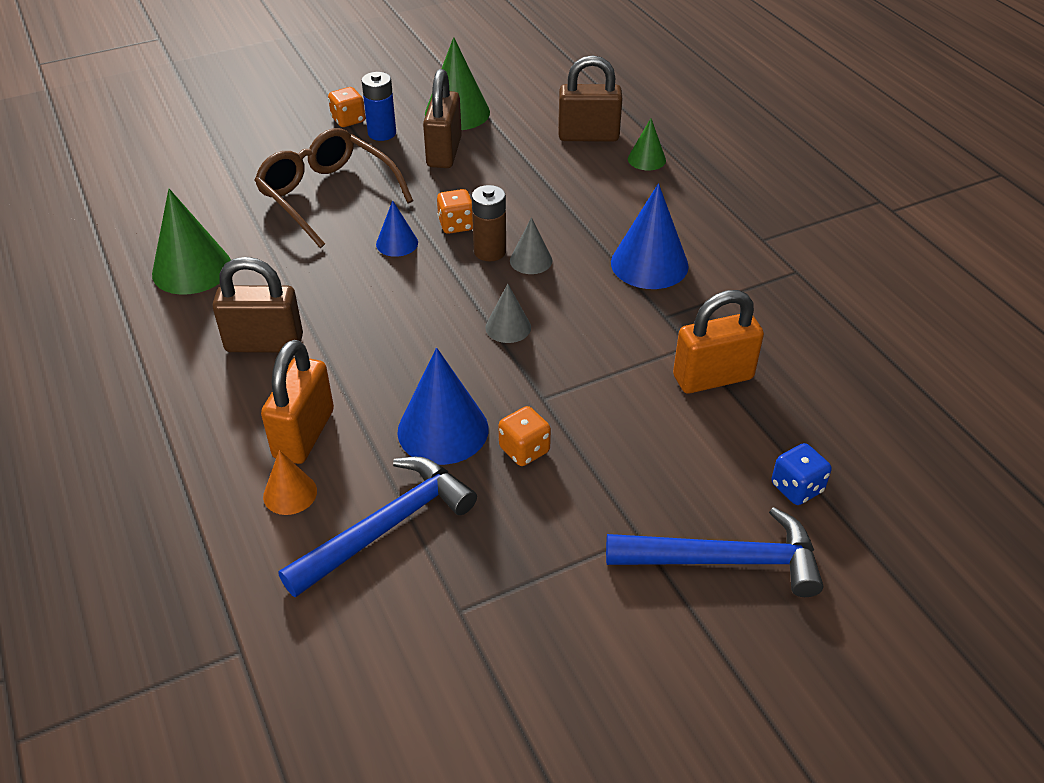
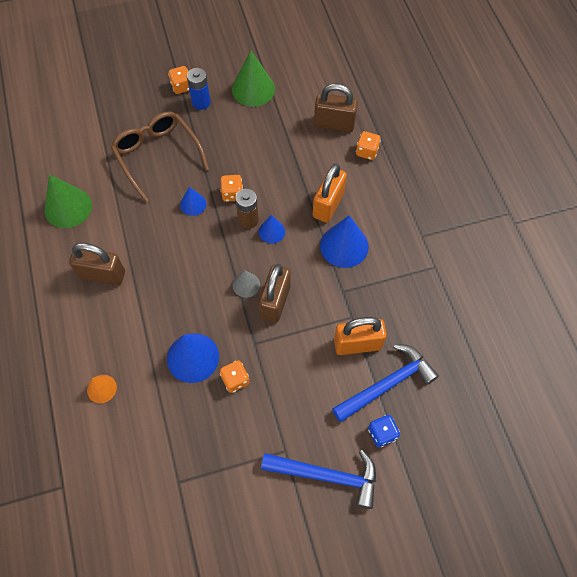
camera: 10 degrees right, 20 degrees up
orange padlock [261,340,334,464] -> orange padlock moved to [313,164,347,223]
blue hammer [278,457,477,597] -> blue hammer moved to [332,344,439,422]
brown padlock [423,69,462,168] -> brown padlock moved to [259,264,291,322]
grey cone [510,217,553,274] -> blue cone [259,215,285,244]
green cone [628,118,666,171] -> orange dice [356,131,381,160]

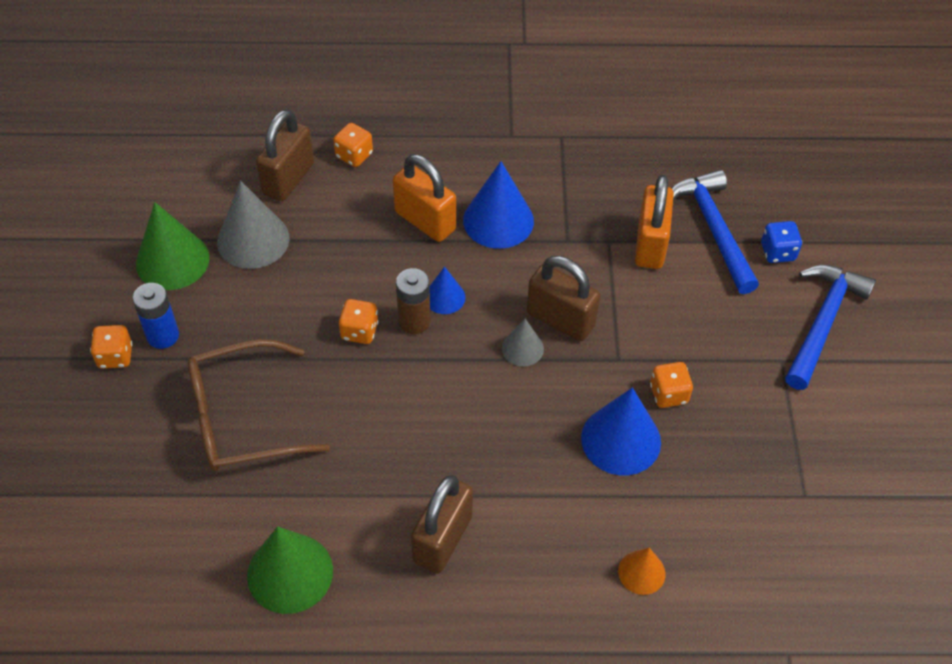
camera: 75 degrees left, 10 degrees down
blue cone [180,187,206,216] -> none
none -> grey cone [217,181,290,269]

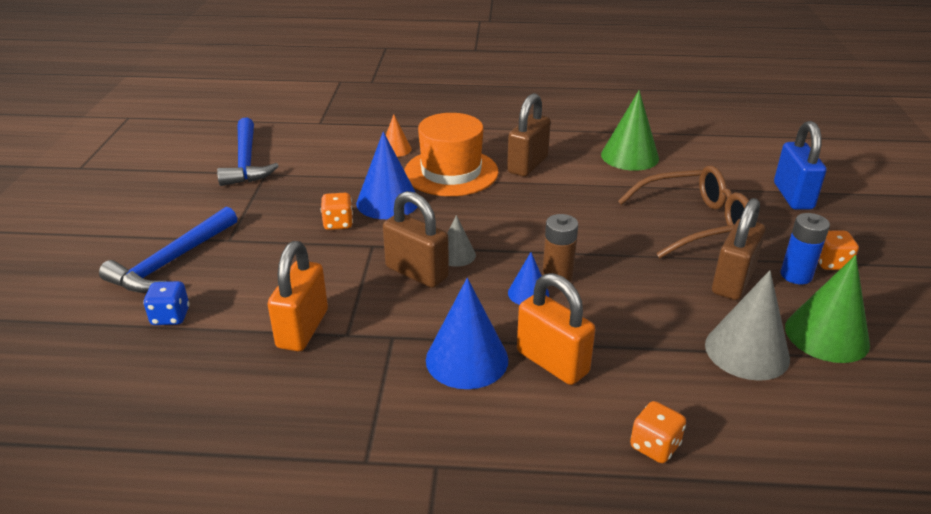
camera: 175 degrees left, 20 degrees down
brown padlock [256,109,314,201] -> brown padlock moved to [712,198,766,300]
orange dice [339,299,378,344] -> none
blue hammer [672,169,759,294] -> blue hammer moved to [217,118,279,186]
none -> orange hat [404,113,498,196]
none -> blue padlock [774,121,827,210]

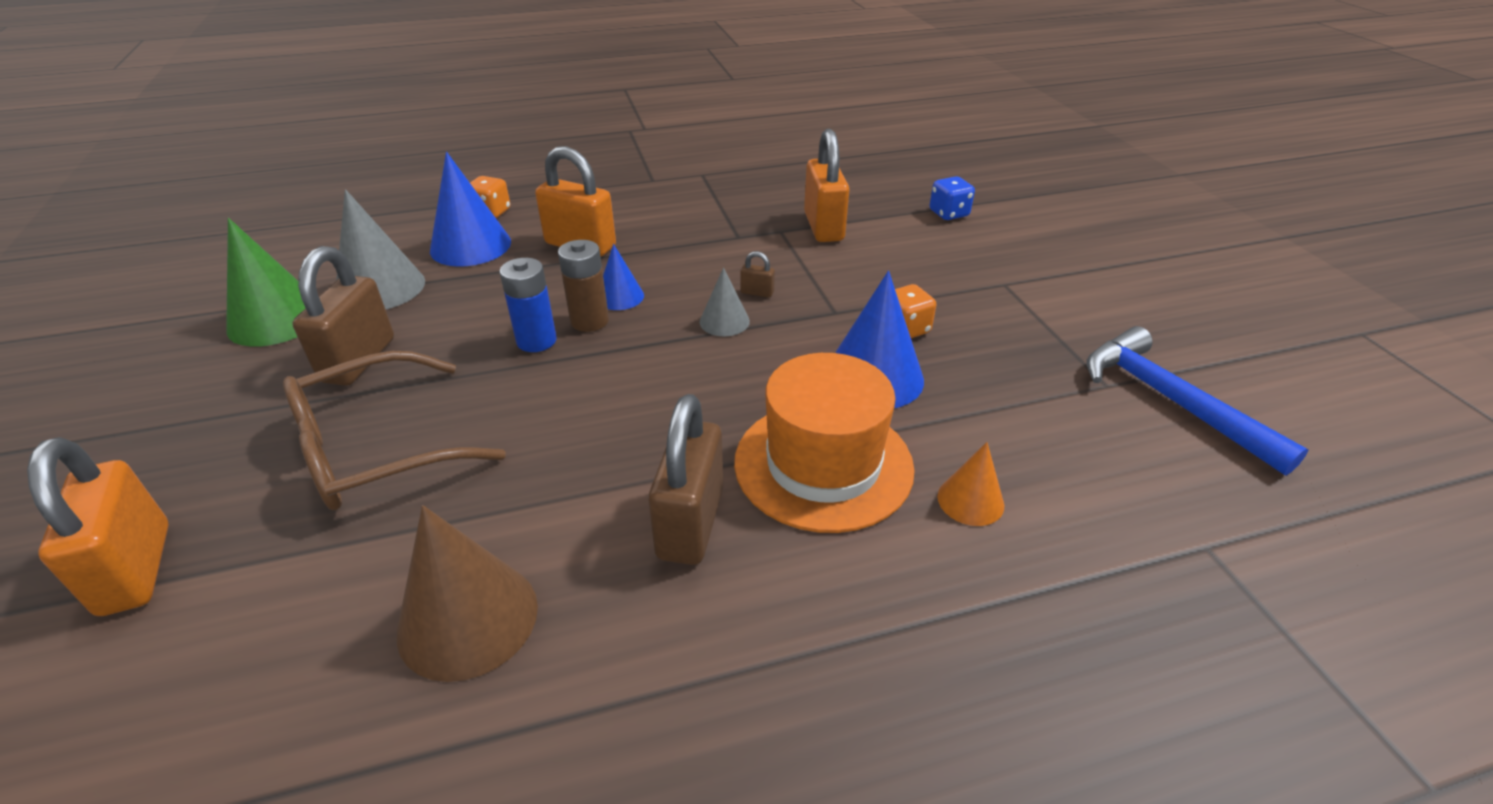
camera: 160 degrees right, 5 degrees up
blue hammer [99,206,237,293] -> none
brown padlock [383,191,449,288] -> brown padlock [740,251,775,298], size x0.42
blue cone [426,278,508,389] -> blue cone moved to [430,152,511,267]
green cone [601,90,659,171] -> brown cone [397,505,538,682]
blue padlock [774,121,827,210] -> orange padlock [27,437,169,616]
blue battery [781,213,830,284] -> blue battery moved to [499,258,557,352]
orange dice [818,231,859,270] -> none

